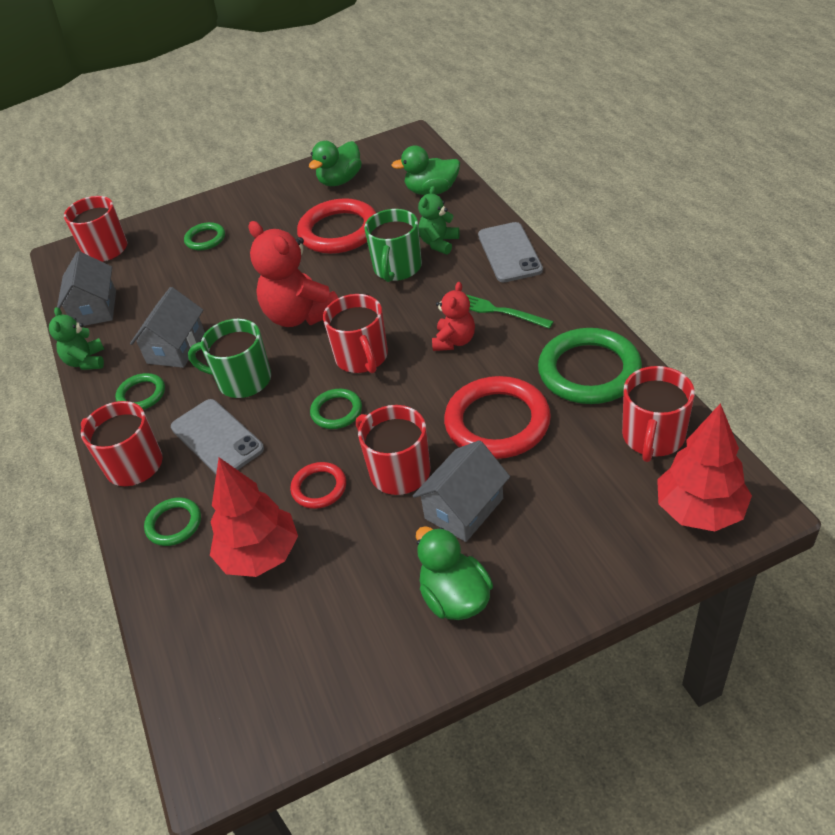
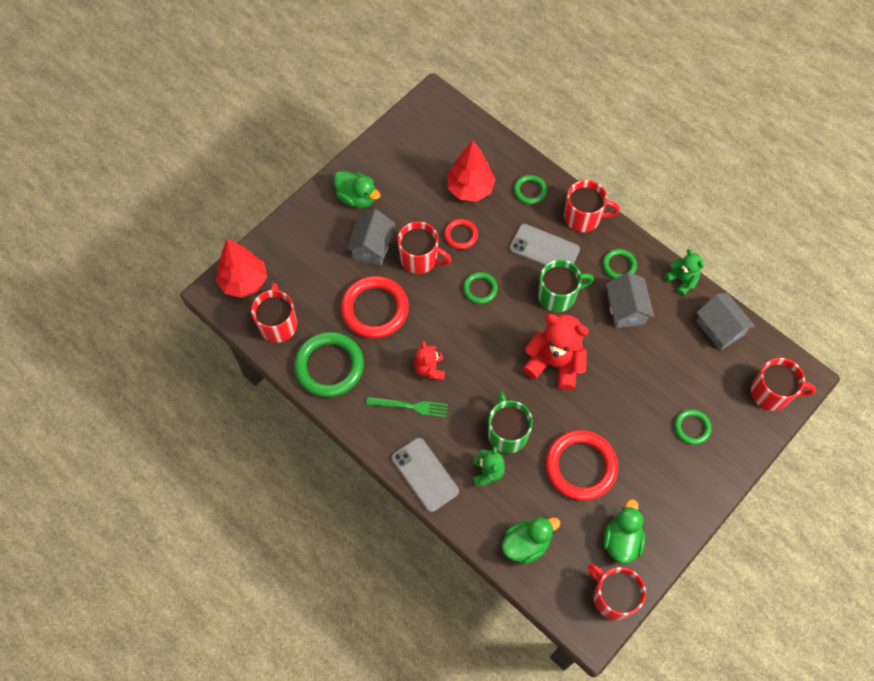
camera: 150 degrees right, 20 degrees up
red mug [323,294,388,373] -> red mug moved to [587,564,646,620]

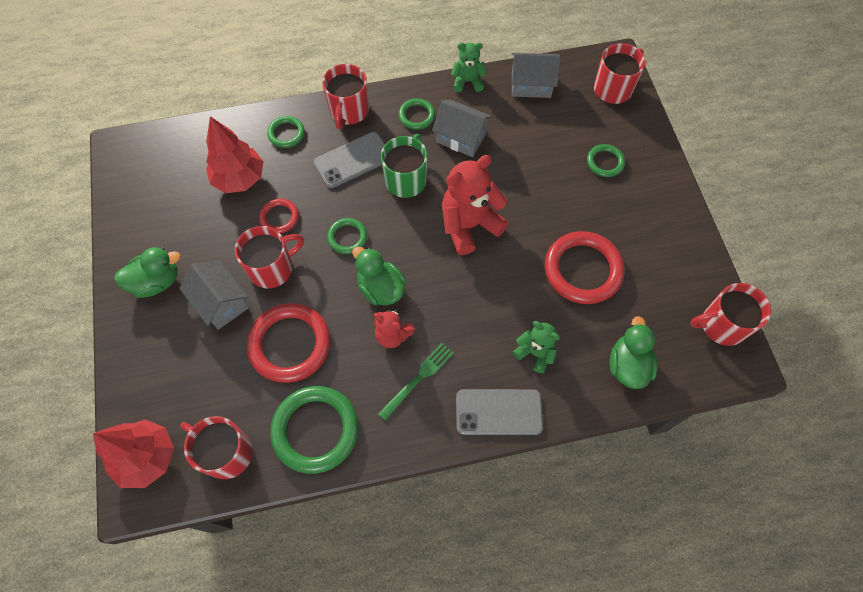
camera: 55 degrees left, 0 degrees up
green mug [488,392,533,454] -> none
red mug [564,180,620,232] -> red mug turned 150 degrees clockwise [322,64,369,129]
green duck [603,499,645,564] -> green duck moved to [352,247,406,305]

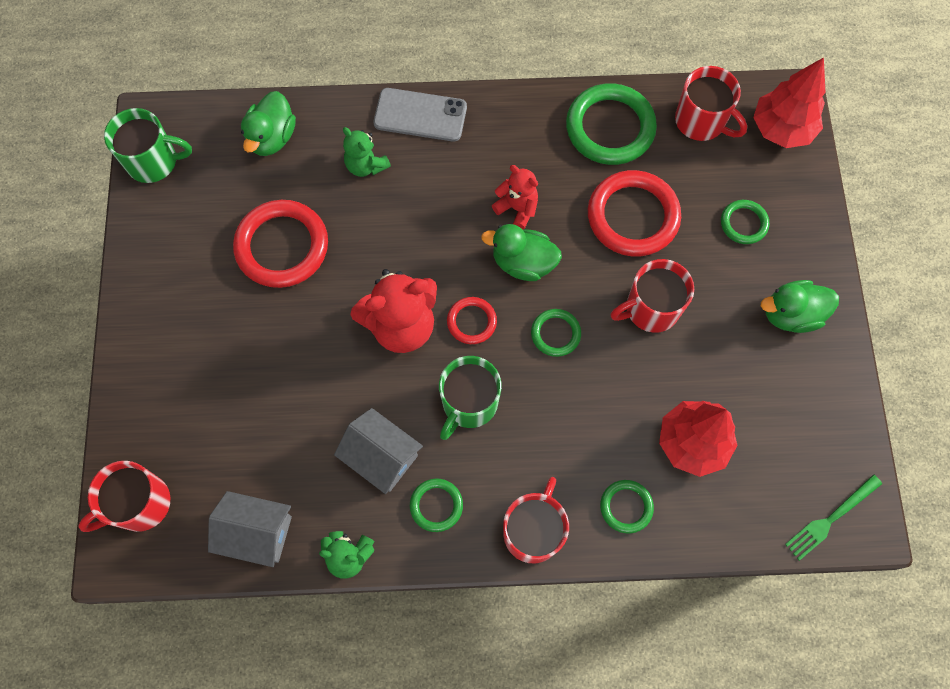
camera: 170 degrees left, 5 degrees up
grey house [179,261,249,330] -> none
red ring [259,198,299,234] -> red ring moved to [447,297,497,344]
grey phone [313,132,385,188] -> none
green duck [352,247,406,305] -> green duck turned 135 degrees clockwise [481,224,562,281]
green fork [378,343,454,421] -> green fork moved to [785,474,882,561]
green ring [587,144,625,177] -> green ring moved to [721,200,769,244]
red mug [690,283,771,346] -> green mug [104,108,192,183]

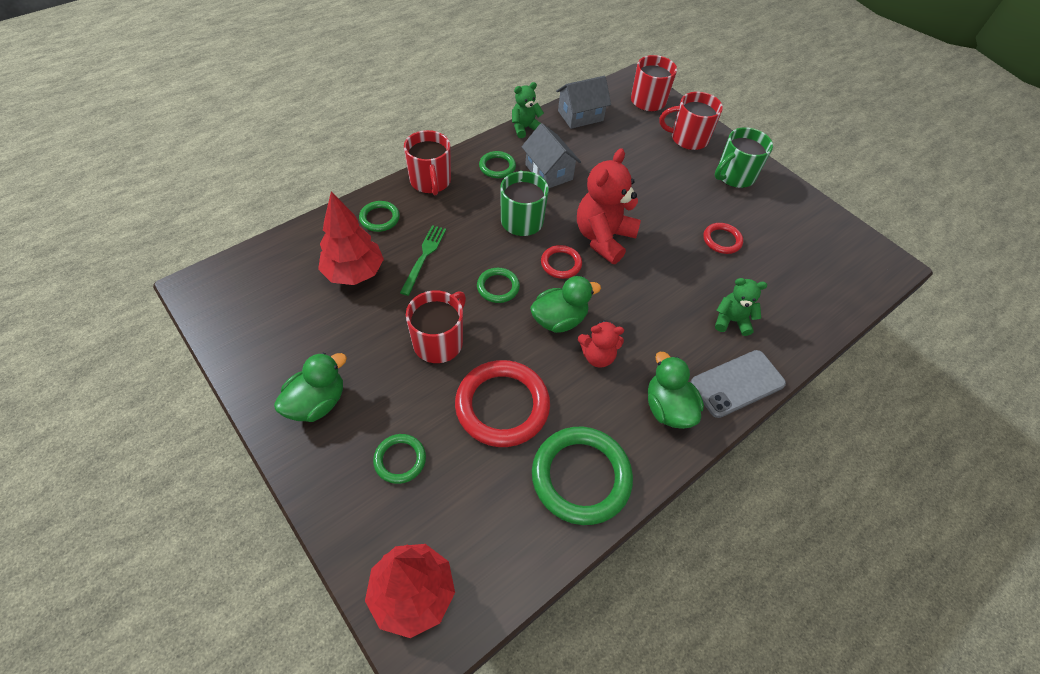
camera: 140 degrees right, 15 degrees down
green mug [104,108,192,183] -> green mug moved to [715,127,773,188]
red ring [233,200,328,288] -> red ring [703,223,743,254], size x0.52
green duck [241,91,296,156] -> green duck moved to [648,352,704,429]
grey house [334,408,423,494] -> grey house turned 60 degrees clockwise [522,123,581,188]
red mug [675,66,747,141] -> red mug moved to [660,92,723,150]
green fork [785,474,882,561] -> green fork moved to [400,225,446,296]

